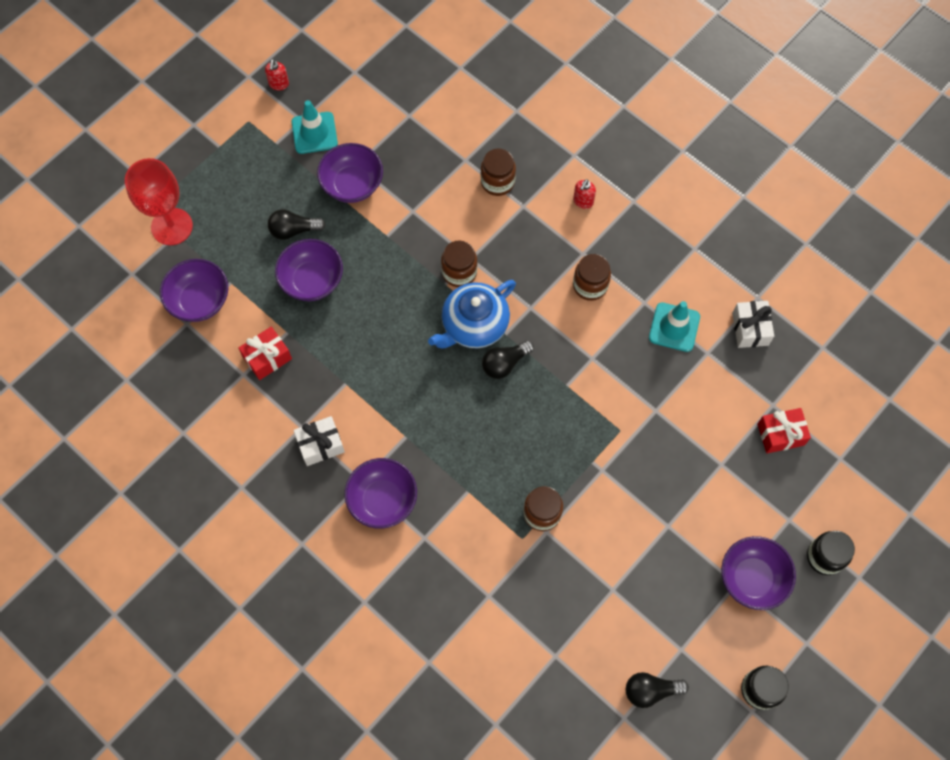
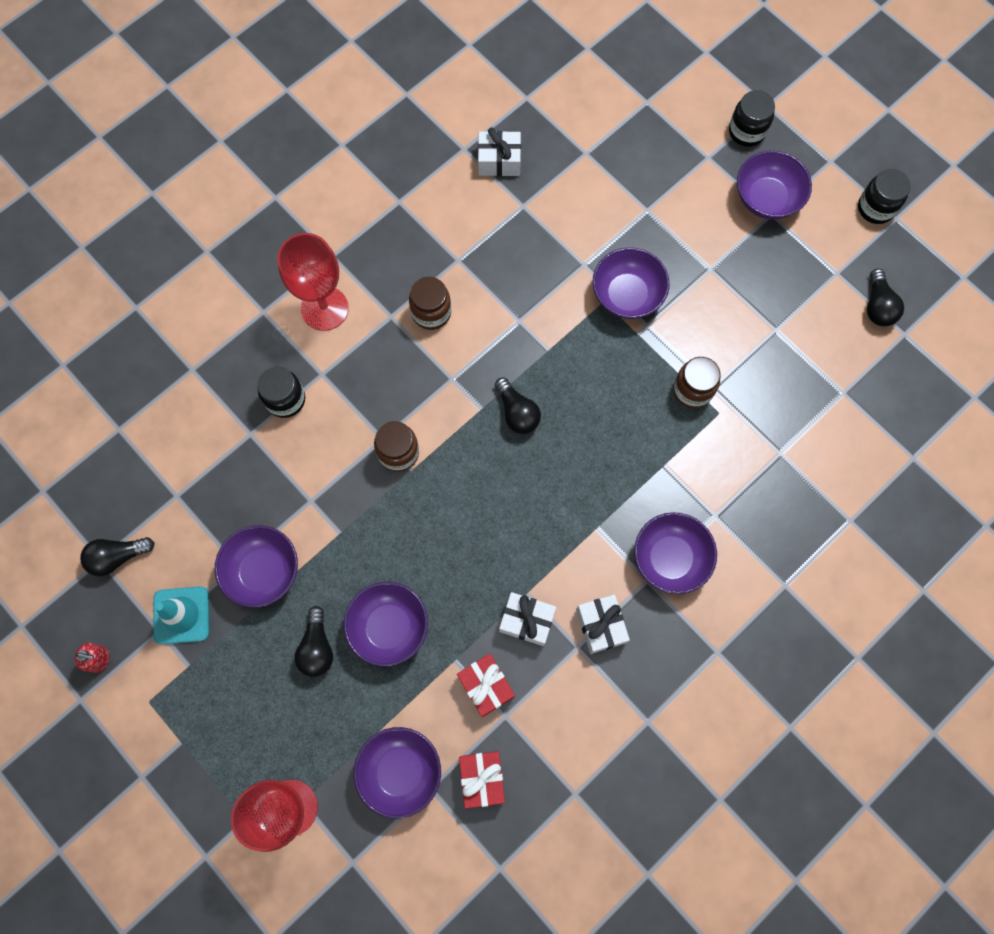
camera: 85 degrees left, 5 degrees up
blue teapot [428,280,516,349] -> none
brown jar [481,149,516,196] -> black jar [257,366,305,418]
red soap dispenser [573,179,596,209] -> red goblet [277,233,349,331]
turquoise traffic cone [649,301,700,352] -> none
red gift [757,408,811,453] -> red gift moved to [459,751,505,808]
none -> black light bulb [80,537,155,576]
none -> white gift [499,592,556,646]
none -> purple bowl [592,247,670,319]

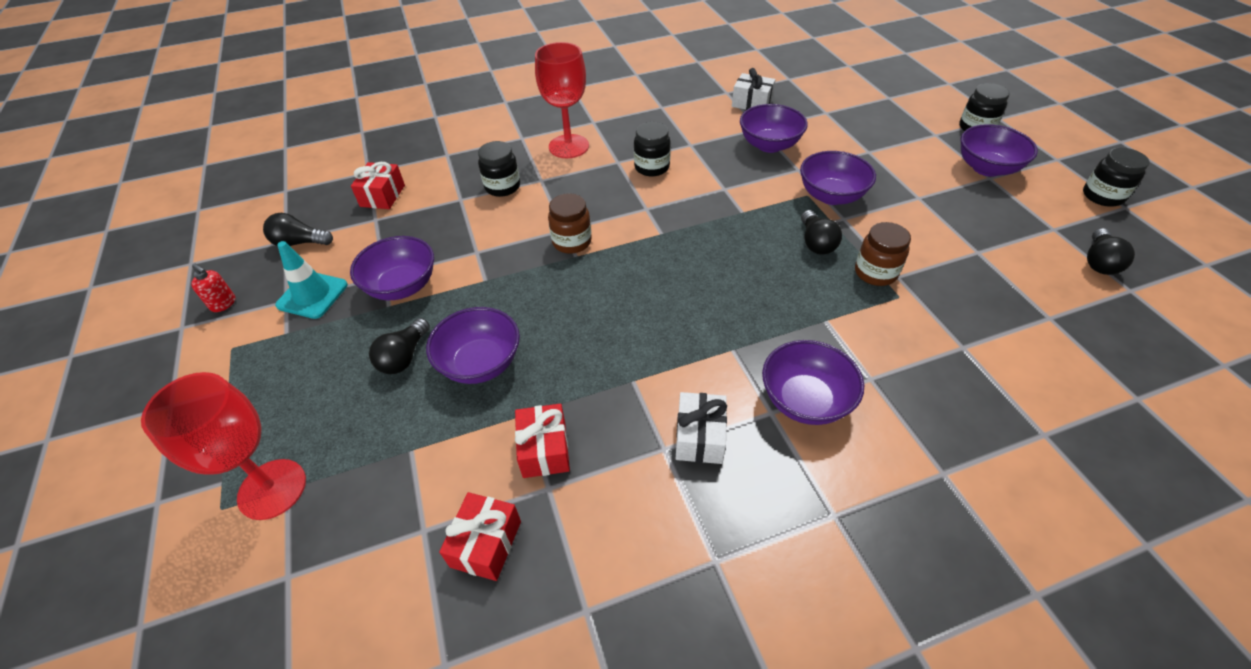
camera: 25 degrees right, 25 degrees down
purple bowl [354,727,441,819] -> purple bowl moved to [740,104,808,153]
brown jar [409,277,451,330] -> black jar [634,122,671,177]
black light bulb [495,377,541,434] -> black light bulb moved to [801,210,842,255]
white gift [499,592,556,646] -> none
none -> red gift [351,162,405,209]

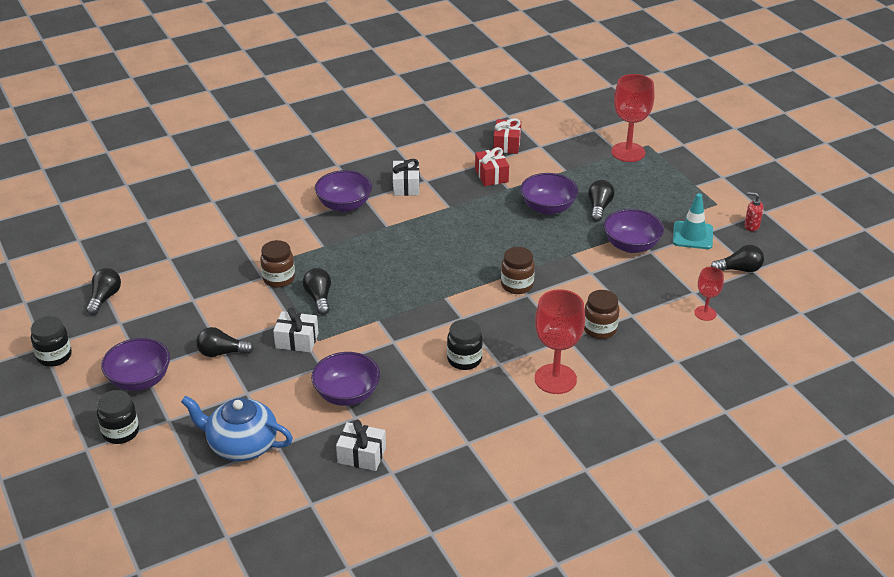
camera: 170 degrees right, 10 degrees down
red gift [351,162,405,209] -> red goblet [694,267,724,321]
black jar [478,141,520,197] -> brown jar [584,290,619,339]
purple bowl [800,151,876,205] -> white gift [273,307,319,353]
none -> blue teapot [181,396,293,461]
none -> black light bulb [196,327,254,357]

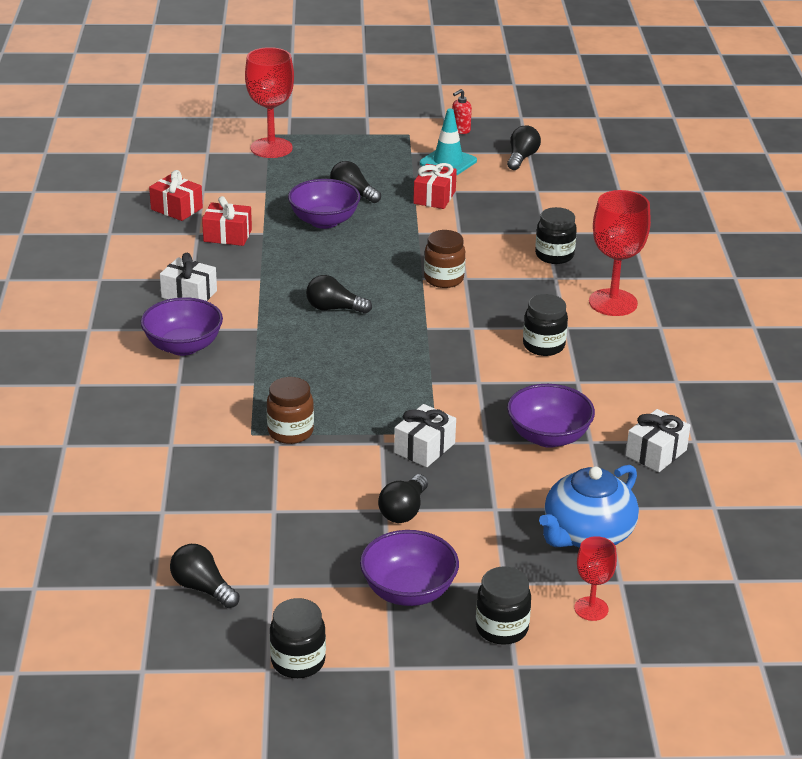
camera: 65 degrees left, 5 degrees down
black light bulb [303,268,331,315] -> black light bulb moved to [306,275,372,314]
brown jar [584,290,619,339] -> black jar [535,207,577,264]
purple bowl [604,209,664,253] -> red gift [413,163,457,209]
red goblet [694,267,724,321] -> red goblet moved to [574,536,617,621]

